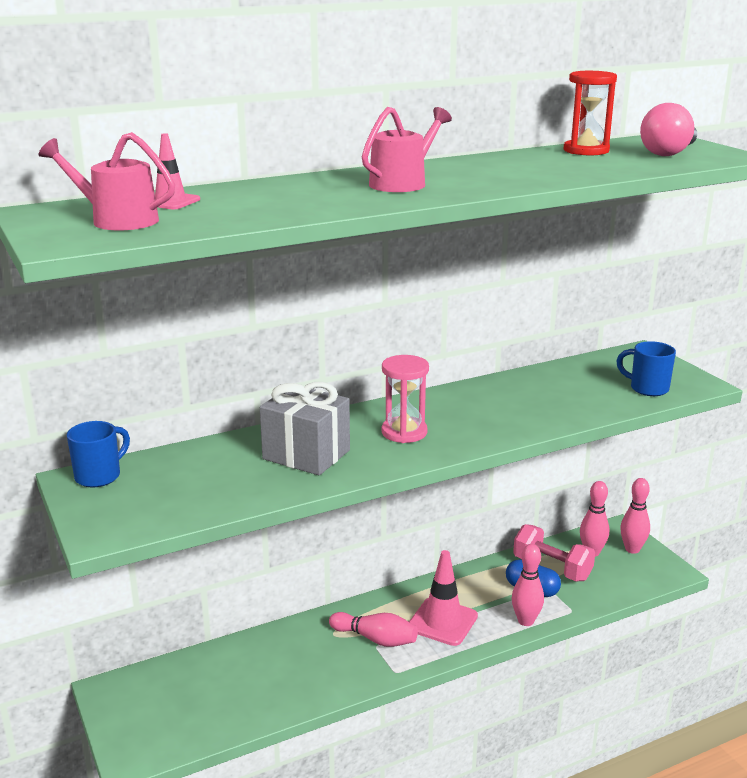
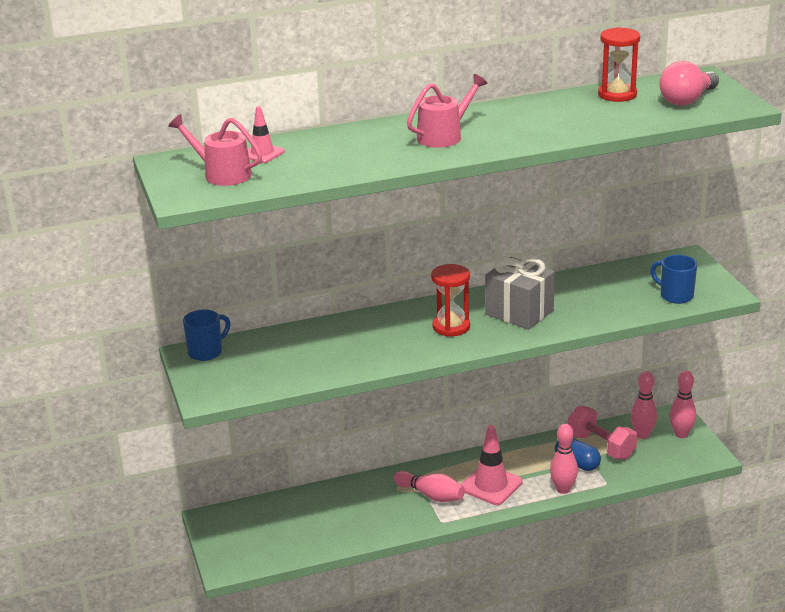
camera: 10 degrees right, 5 degrees up
grey gift [260,382,350,475] -> grey gift moved to [485,257,555,330]
pink hourglass [382,355,429,443] -> red hourglass [431,264,470,337]

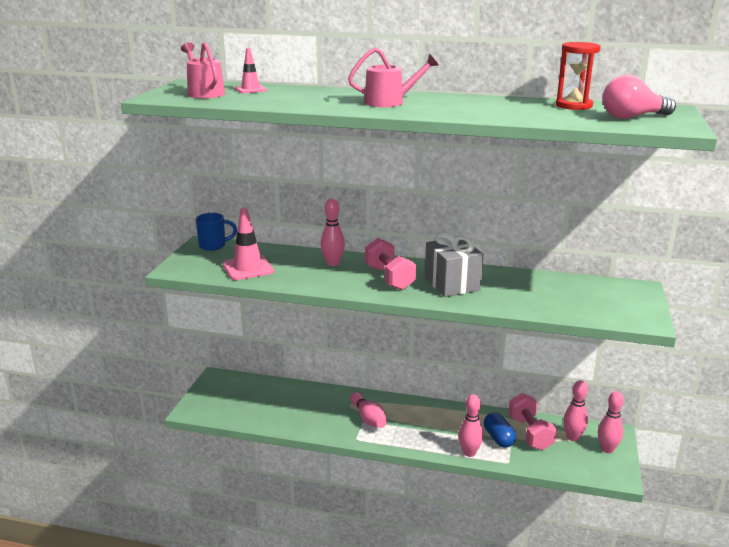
camera: 30 degrees right, 5 degrees down
red hourglass [431,264,470,337] -> pink dumbbell [365,238,416,290]
pink traffic cone [461,425,523,505] -> pink traffic cone moved to [223,207,274,280]
blue mug [650,255,697,304] -> none
none -> pink bowling pin [321,198,345,266]

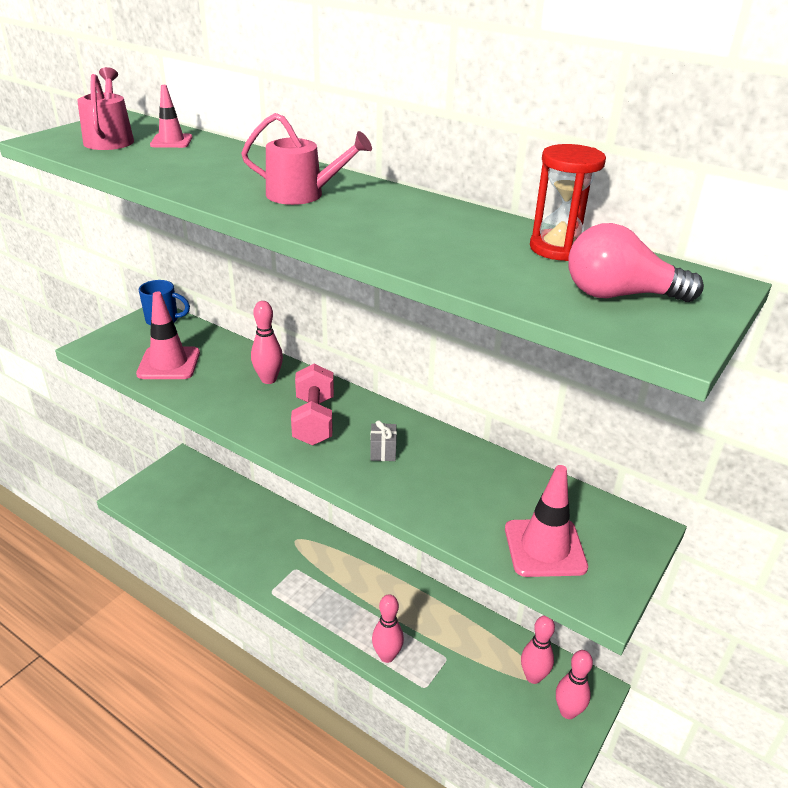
camera: 20 degrees right, 10 degrees up
pink bowling pin [350,392,387,428] -> none
grey gift [425,232,483,297] -> grey gift [370,420,397,461], size x0.45
blue capsule [484,412,516,448] -> none
pink dumbbell [508,393,557,450] -> none
none -> pink traffic cone [505,465,588,577]

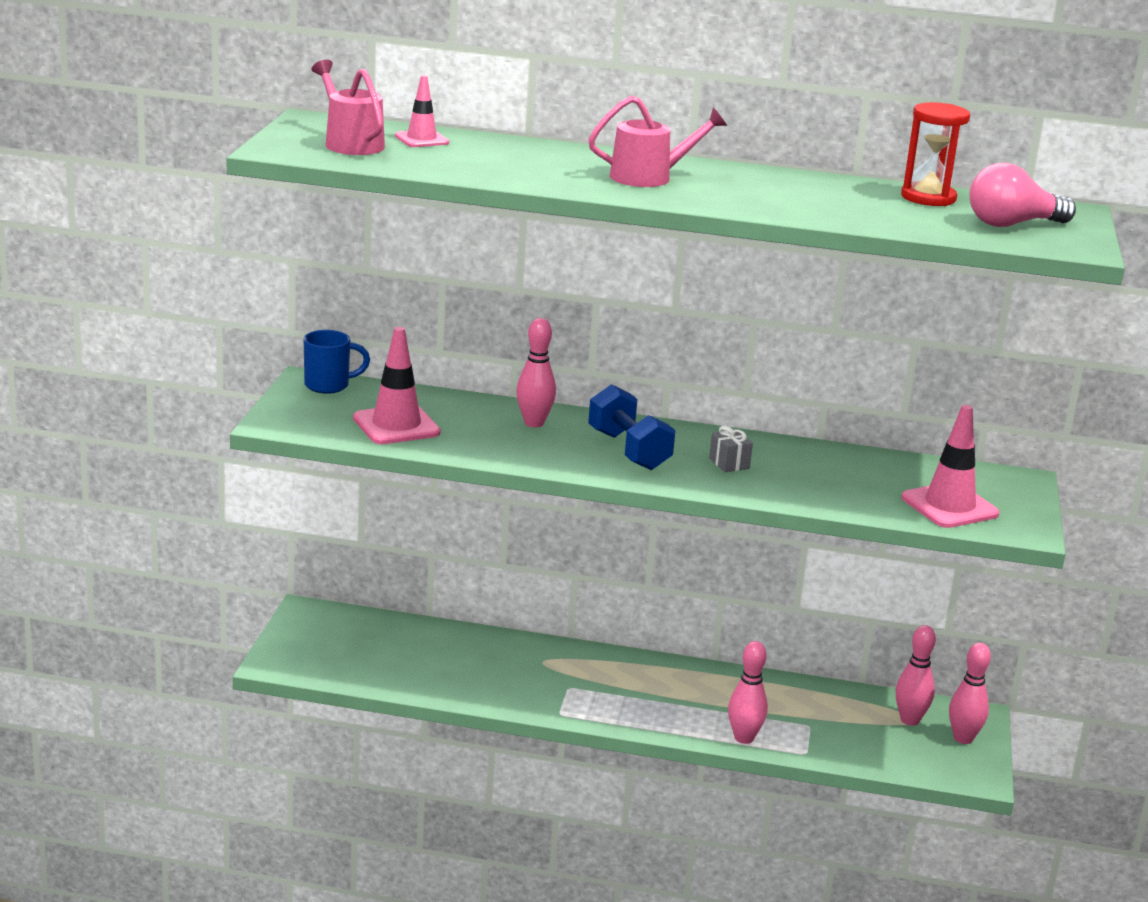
camera: 25 degrees left, 10 degrees down
pink dumbbell [291,364,334,446] -> blue dumbbell [588,384,675,470]

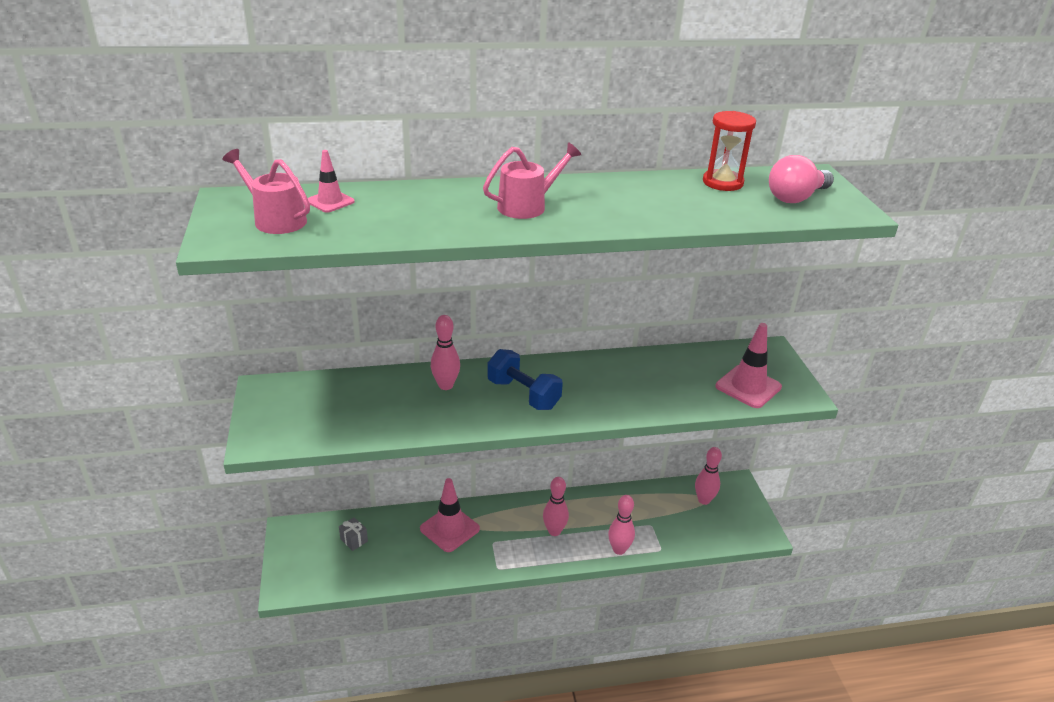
camera: 20 degrees left, 10 degrees up
blue mug [304,330,370,394] -> none
pink traffic cone [353,327,441,444] -> pink traffic cone moved to [420,478,480,552]
grey gift [709,426,753,472] -> grey gift moved to [339,517,368,551]
pink bowling pin [949,643,991,744] -> pink bowling pin moved to [543,477,569,536]

